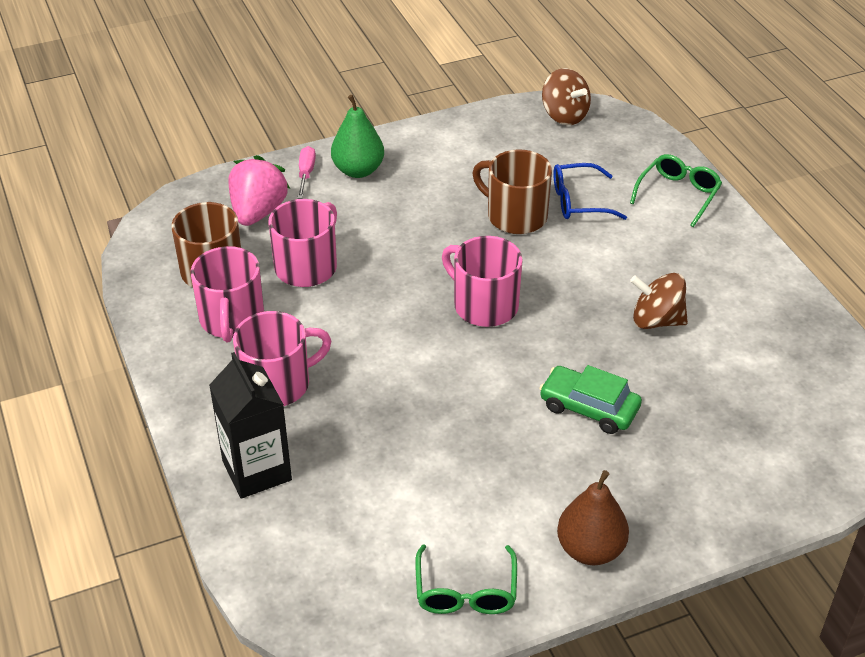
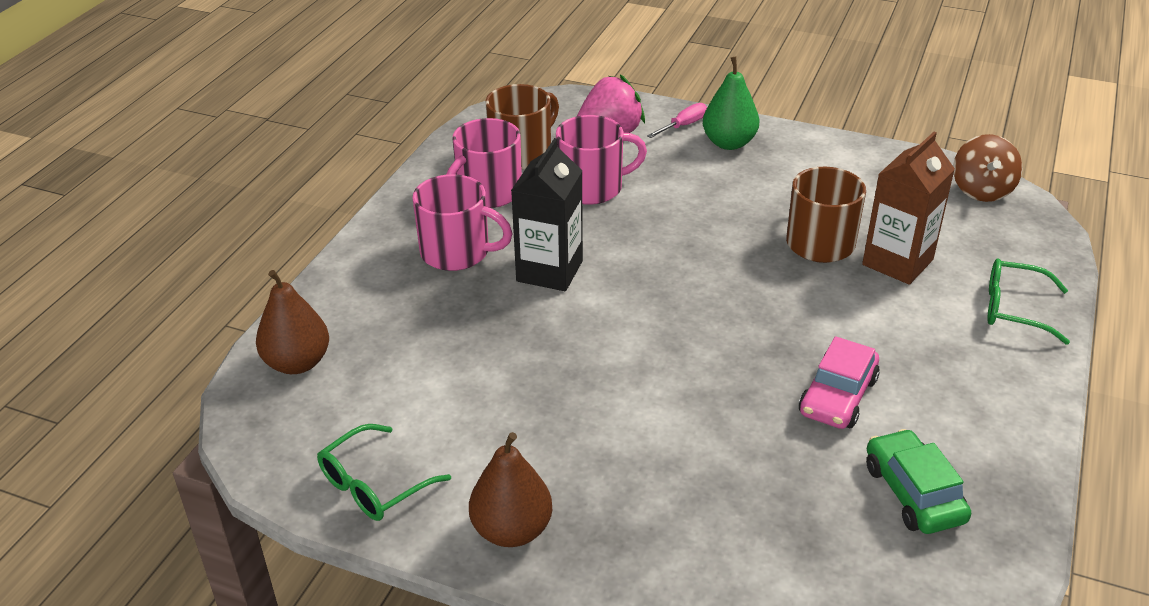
camera: 45 degrees right, 5 degrees down
black carton [209,352,292,499] -> black carton moved to [511,138,583,291]
pink mug [442,236,523,327] -> none
green car [539,365,642,434] -> green car moved to [866,429,971,534]
blue glasses [553,163,627,220] -> brown carton [862,132,955,285]
green glasses [630,154,722,227] -> green glasses turned 150 degrees counterclockwise [987,258,1070,345]
brown spinning top [630,273,688,329] -> pink car [799,336,880,429]
none -> brown pear [256,270,329,374]

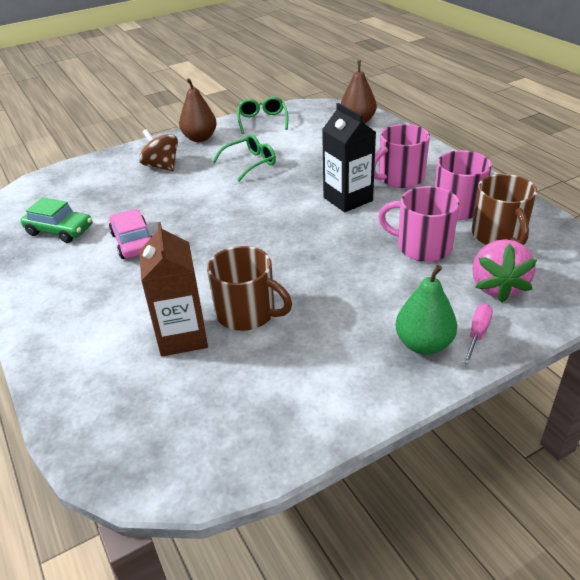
camera: 130 degrees right, 0 degrees up
pink mug [556,115,647,205] -> pink mug turned 90 degrees clockwise [378,186,460,262]
pink screwdriver [647,103,707,138] -> pink screwdriver turned 150 degrees counterclockwise [463,304,493,364]
brown spinning top [953,134,1022,202] -> brown spinning top moved to [139,129,178,171]
green glasses [987,258,1070,345] -> green glasses moved to [212,134,276,182]

